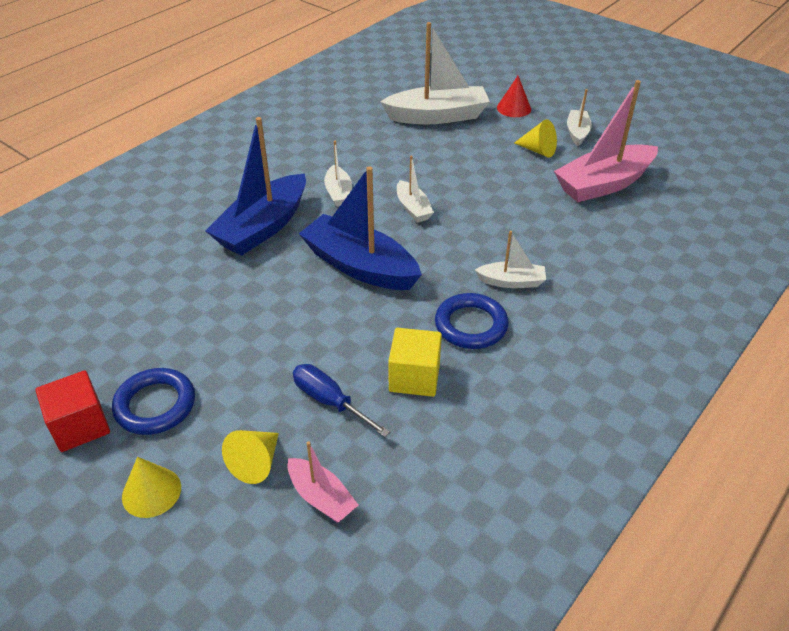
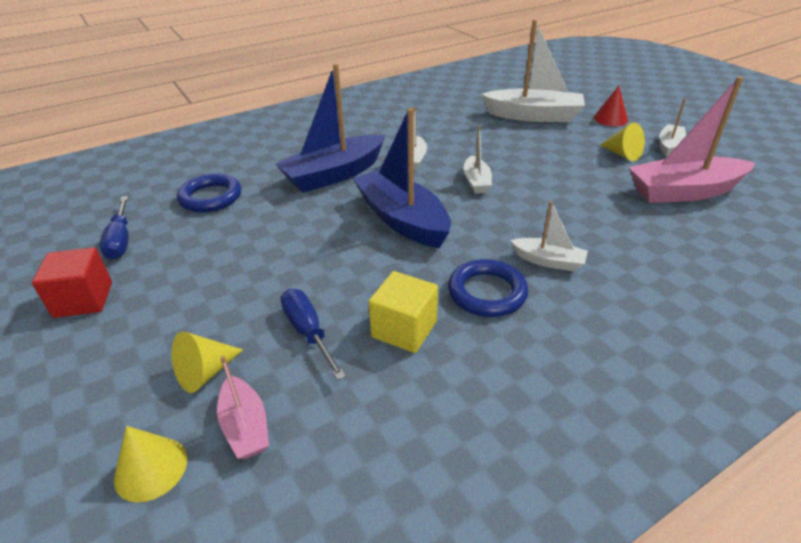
camera: 20 degrees right, 5 degrees down
blue ring [112,368,195,435] -> blue ring moved to [177,173,241,212]
yellow cone [122,457,181,518] -> yellow cone moved to [114,426,187,503]
none -> blue screwdriver [100,196,129,259]

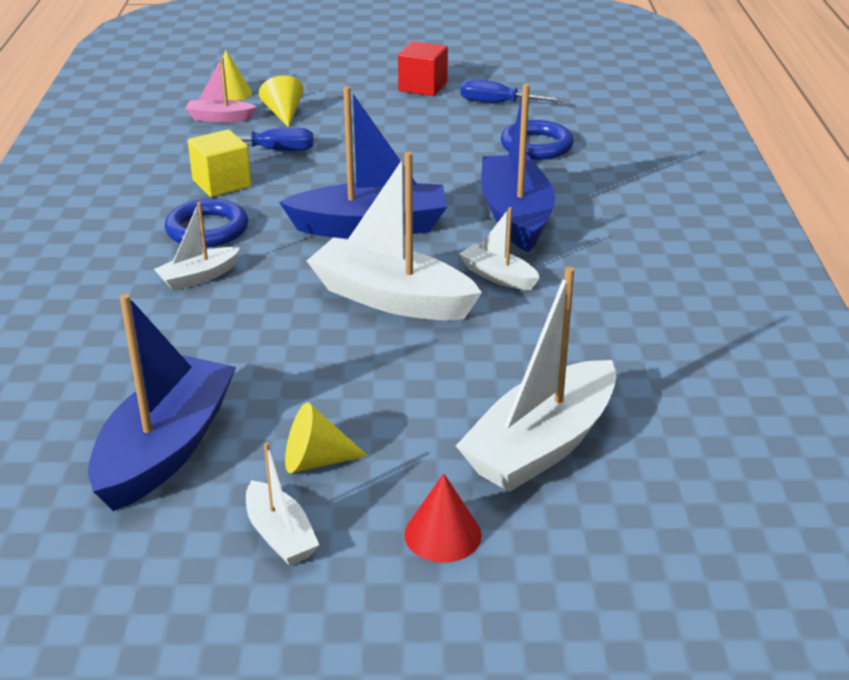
camera: 120 degrees right, 5 degrees down
white boat [463,126,492,194] -> white boat [307,152,482,321], size x1.97
pink boat [629,76,755,203] -> blue boat [88,294,236,511]

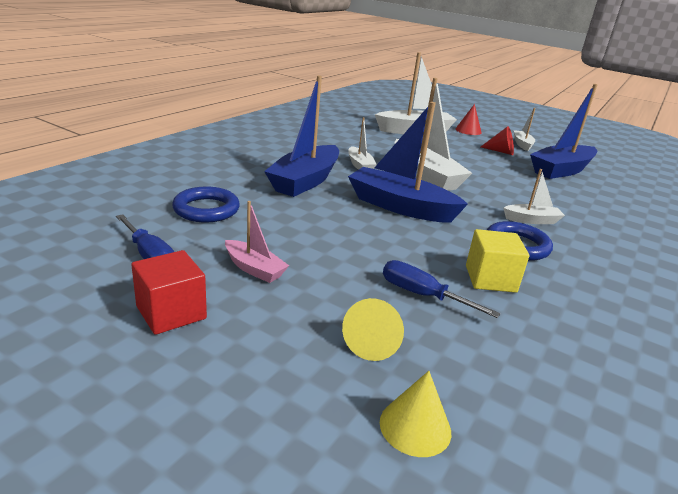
camera: 150 degrees left, 5 degrees down
pink boat [185,57,257,123] -> pink boat moved to [225,201,289,283]
yellow cone [285,403,368,473] -> red cone [481,126,514,155]

